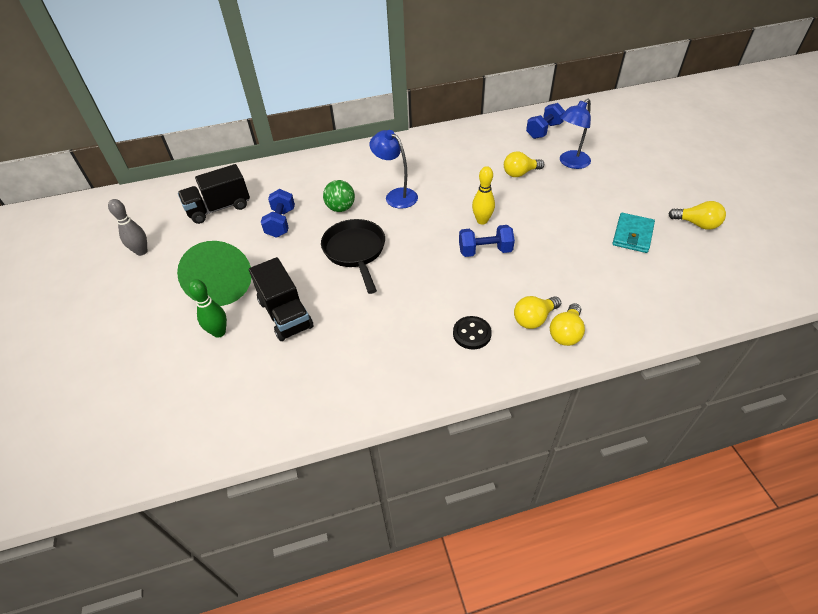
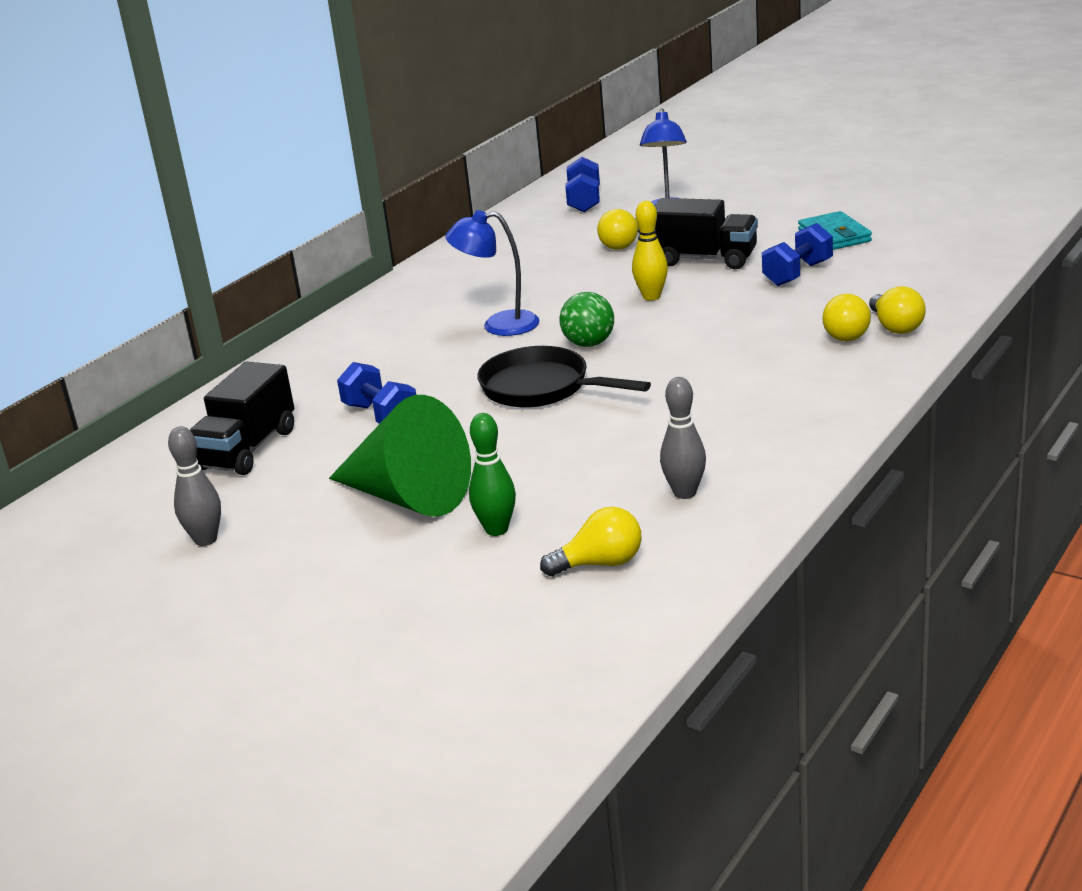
camera: 40 degrees left, 20 degrees down
black truck [249,257,313,341] -> black truck moved to [655,198,758,269]
green ball [323,180,355,212] -> green ball moved to [560,292,614,347]
black button [453,316,492,349] -> none
blue dumbbell [459,225,515,257] -> blue dumbbell moved to [762,223,833,286]
yellow light bulb [668,201,726,230] -> yellow light bulb moved to [540,507,641,576]
none -> grey bowling pin [660,377,706,499]

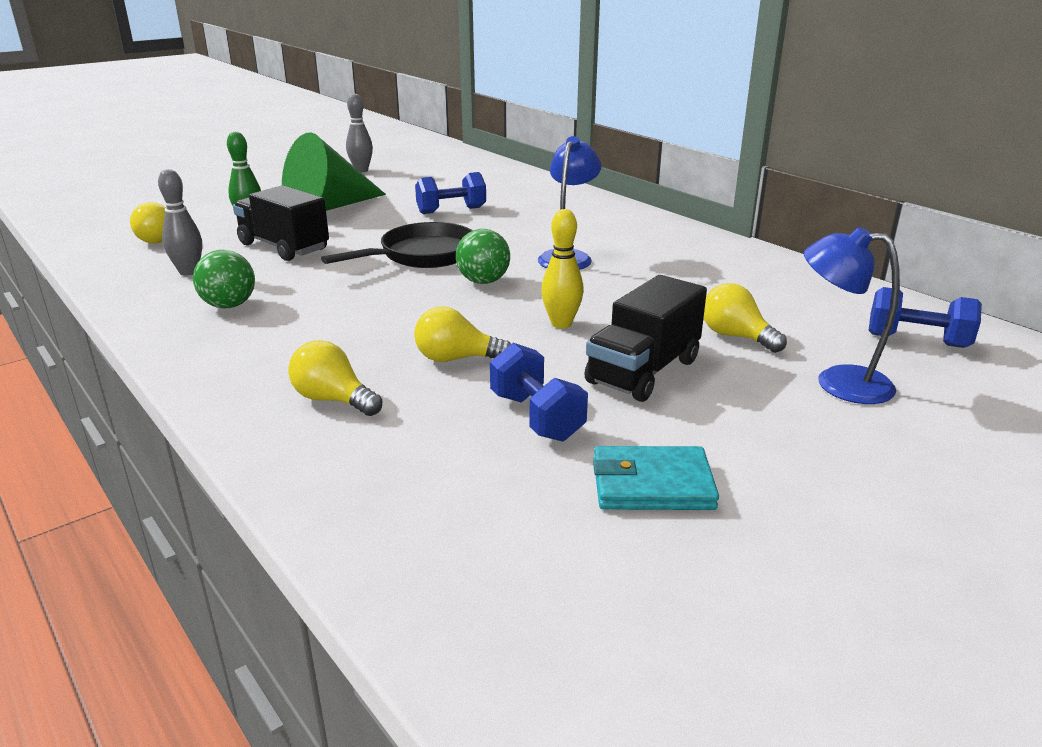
camera: 105 degrees right, 0 degrees up
black truck [190,362,294,475] -> black truck moved to [233,185,329,261]
yellow light bulb [869,286,926,334] -> yellow light bulb moved to [414,306,511,362]
none -> green ball [193,250,255,308]

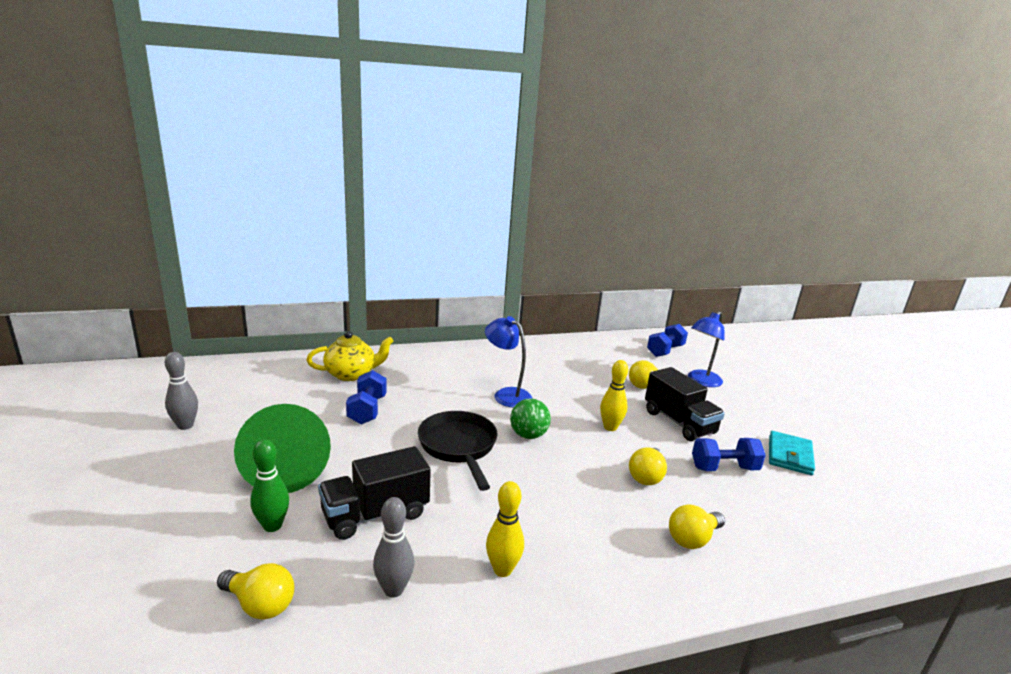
camera: 70 degrees left, 5 degrees down
green ball [193,250,255,308] -> yellow bowling pin [486,481,524,577]
none -> yellow teapot [306,331,394,381]

